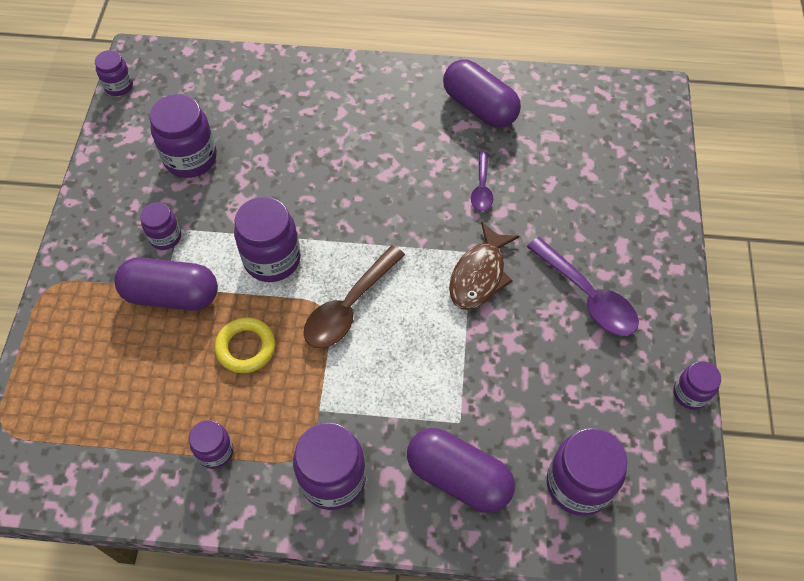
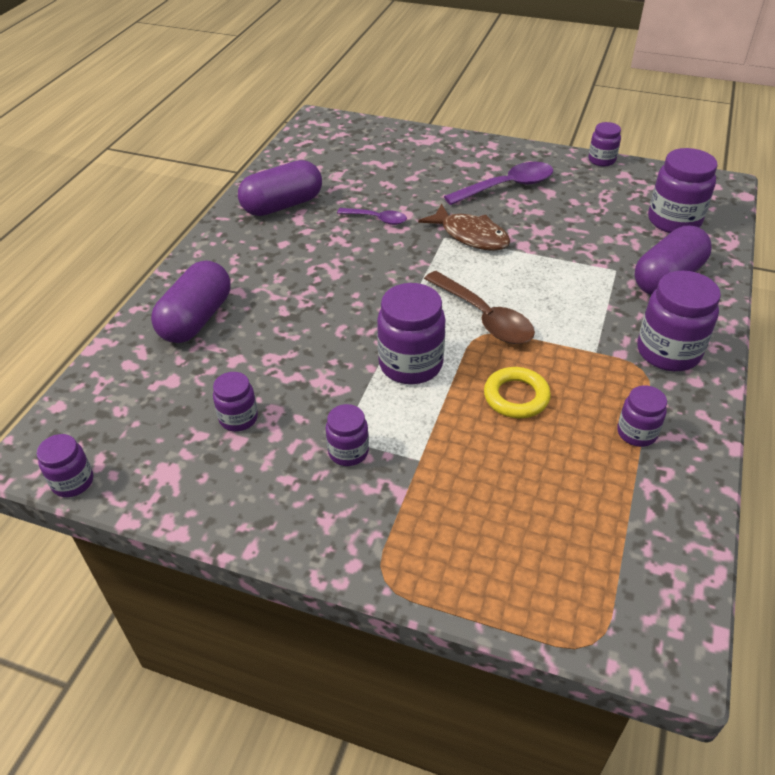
camera: 75 degrees left, 15 degrees down
purple capsule [114,257,218,311] -> purple capsule moved to [151,260,231,343]
purple jar [149,94,217,178] -> purple jar [213,372,258,431], size x0.57

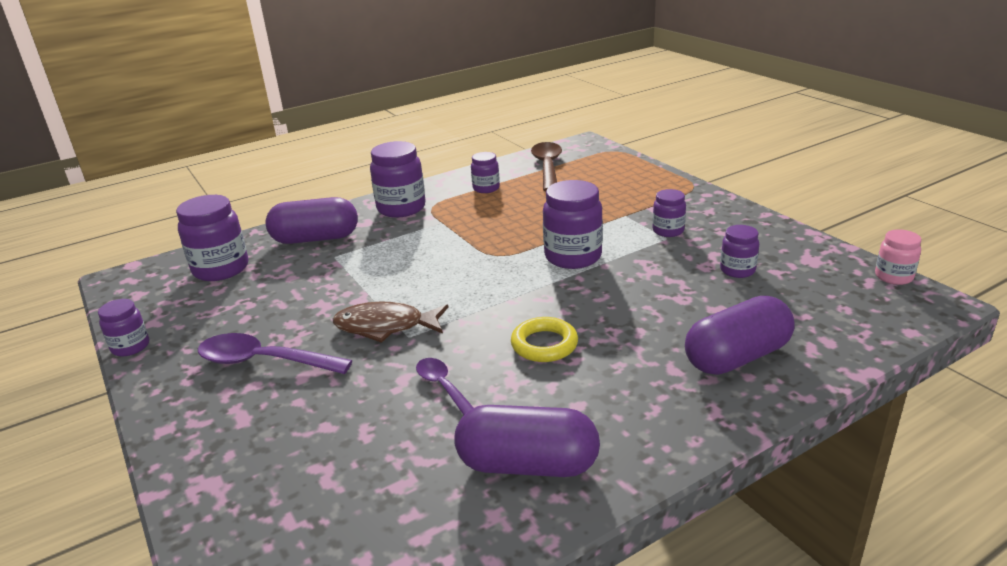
camera: 140 degrees left, 15 degrees down
purple jar [37,434,93,497] -> pink jar [875,229,921,285]
brown fish [418,203,510,251] -> brown fish turned 75 degrees counterclockwise [333,301,448,343]
brown spoon [424,271,535,344] -> brown spoon moved to [531,142,562,191]
yellow ring [484,367,551,418] -> yellow ring moved to [511,317,578,362]

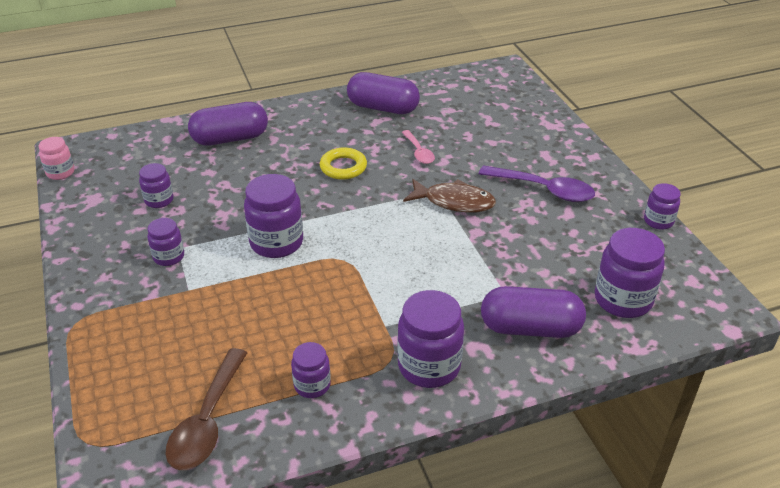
camera: 170 degrees left, 10 degrees up
purple spoon [416,358,474,415] -> pink spoon [402,130,435,164]

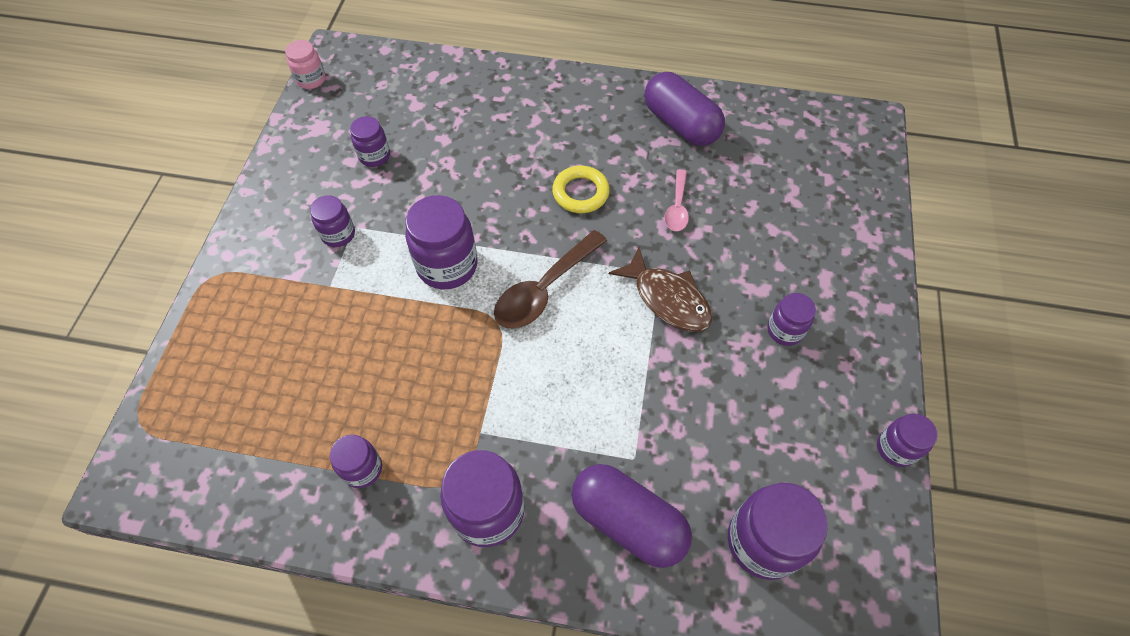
camera: 30 degrees right, 20 degrees up
brown spoon [165,348,247,470] -> brown spoon moved to [494,230,607,329]
purple capsule [188,102,268,146] -> none
purple spoon [479,165,595,202] -> purple jar [767,293,816,346]

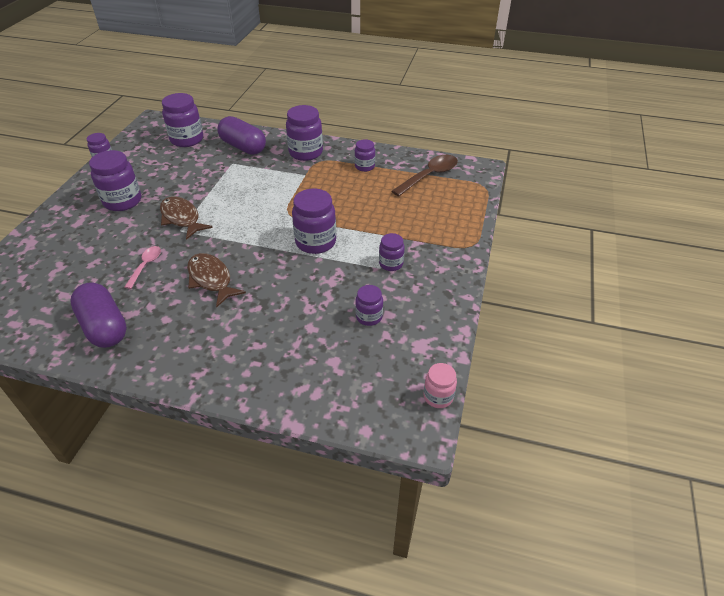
camera: 175 degrees left, 15 degrees down
brown spoon [494,230,607,329] -> brown spoon moved to [391,155,458,197]
yellow ring [552,166,610,213] -> brown fish [187,253,246,308]
purple jar [767,293,816,346] -> purple jar [89,150,141,211], size x1.75

